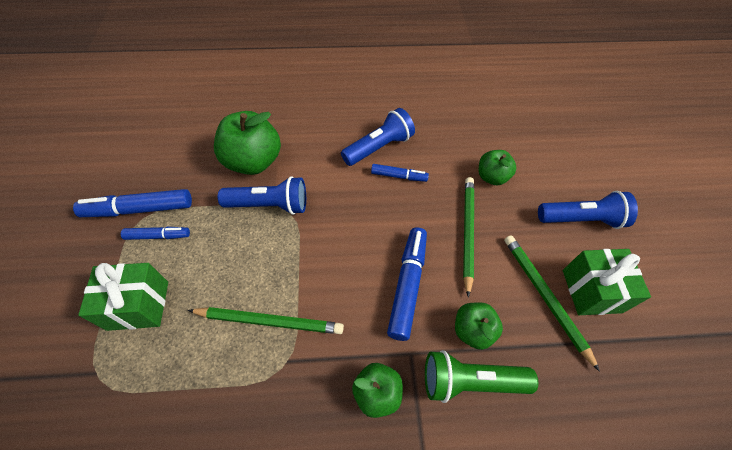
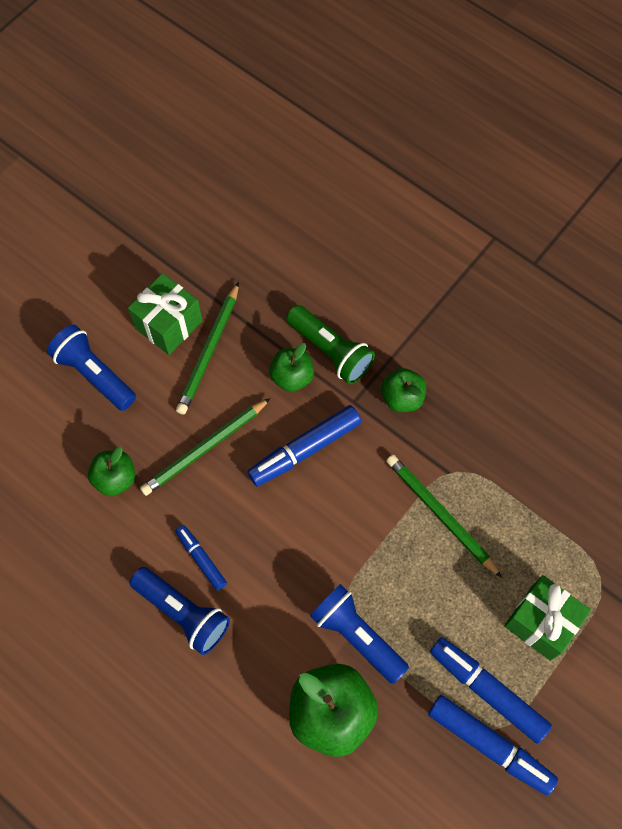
camera: 135 degrees left, 10 degrees up
blue marker [121,227,190,240] -> blue marker [430,637,552,744], size x1.73
blue flashlight [341,108,415,166] -> blue flashlight turned 150 degrees counterclockwise [130,567,230,655]

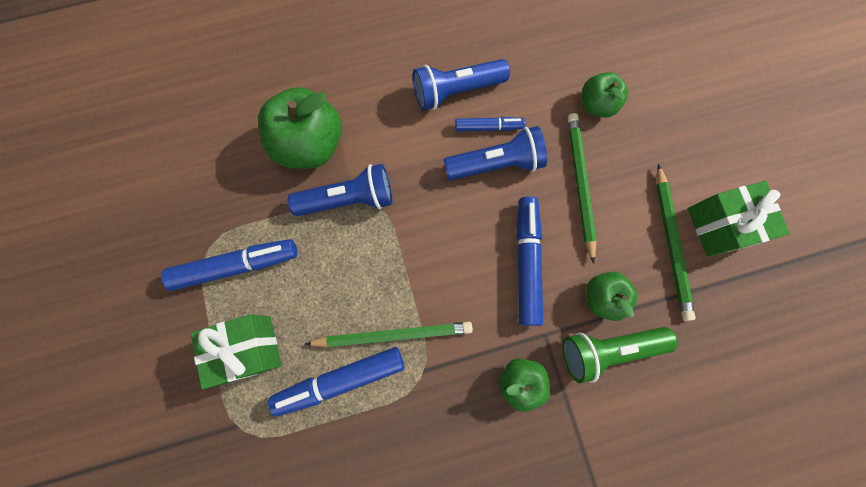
camera: 125 degrees right, 10 degrees up
blue flashlight [47,324,136,411] -> blue flashlight moved to [444,126,547,180]
green pencil [176,282,239,415] -> green pencil turned 150 degrees counterclockwise [656,164,695,321]
blue marker [428,695,558,796] -> blue marker moved to [268,347,405,417]

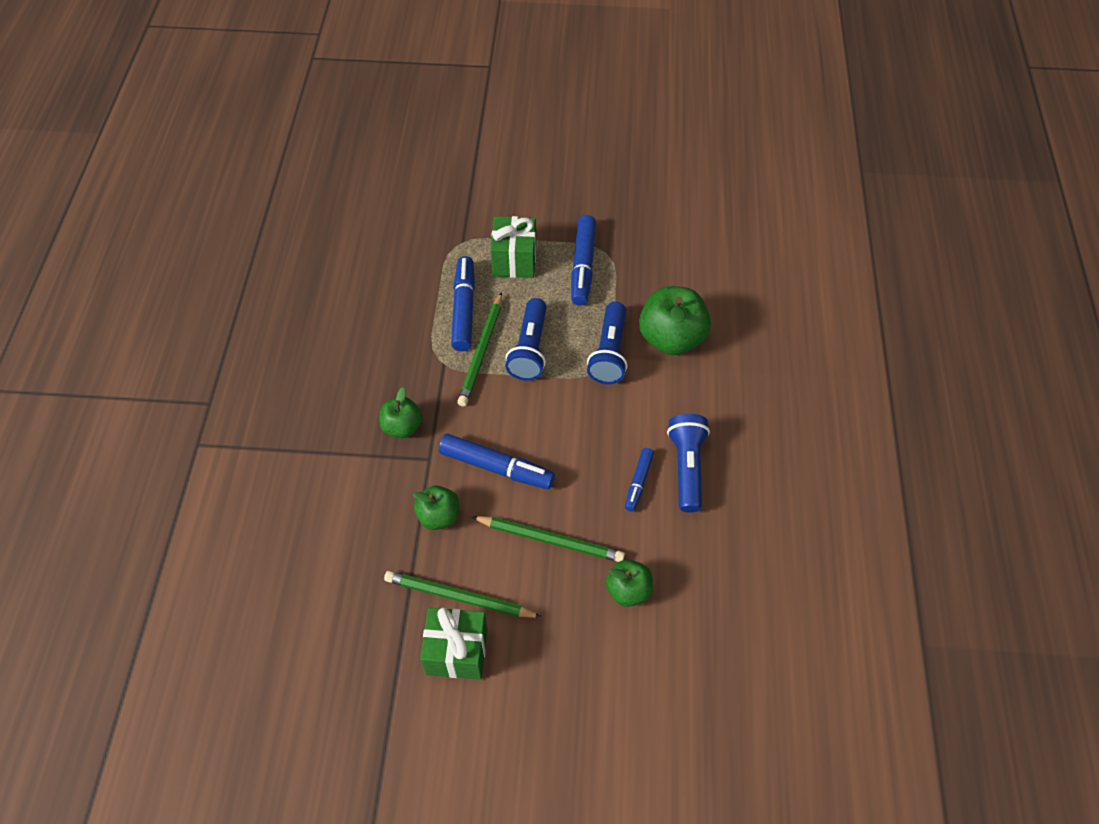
camera: 110 degrees right, 20 degrees down
blue flashlight [444,126,547,180] -> blue flashlight moved to [505,298,547,381]
green flashlight [563,327,678,383] -> none

